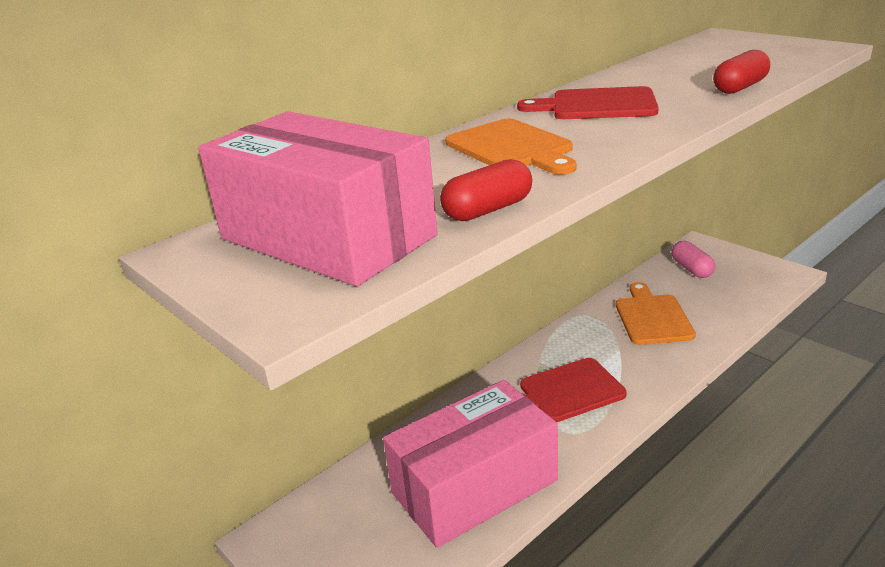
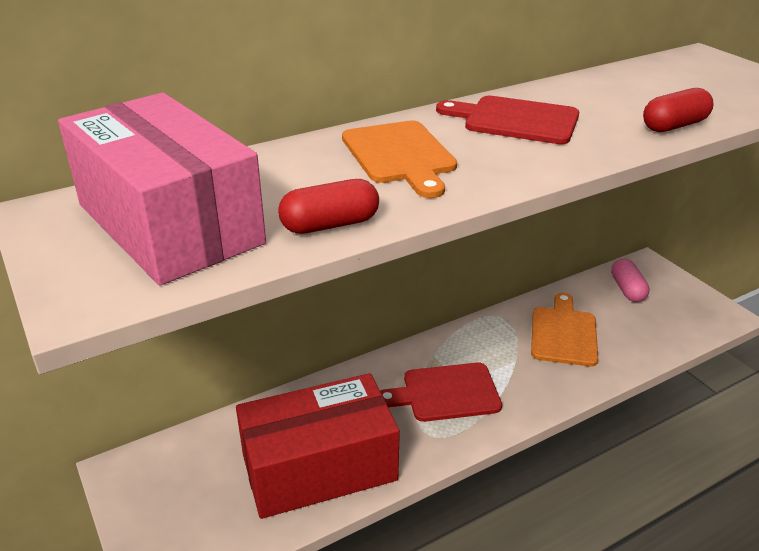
camera: 10 degrees right, 5 degrees up
pink box [383,380,558,548] -> red box [236,373,400,519]

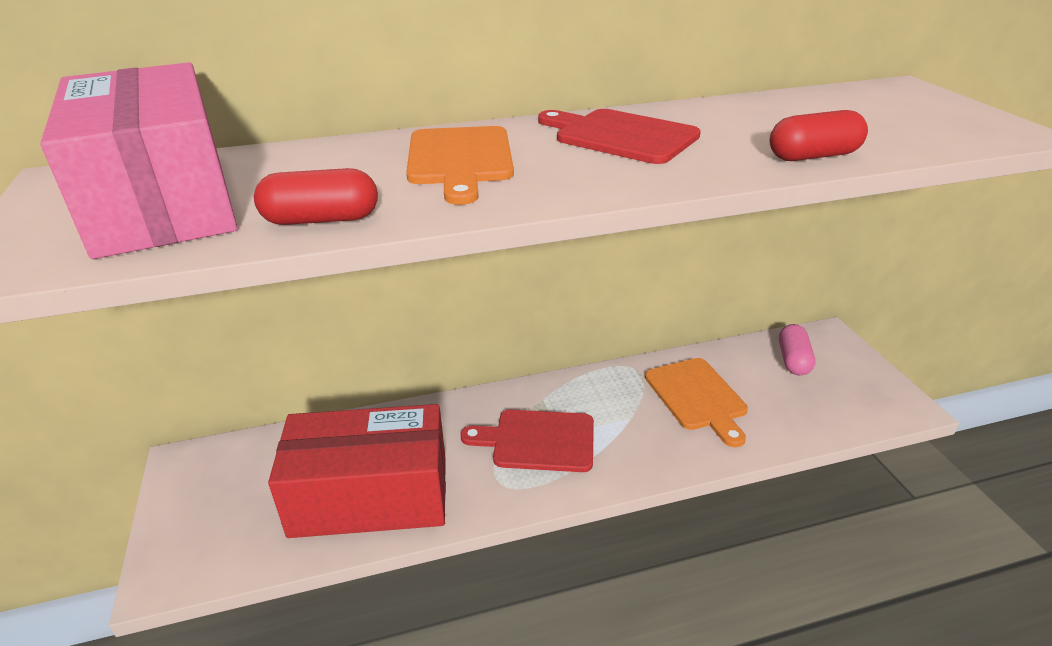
camera: 15 degrees right, 0 degrees up
orange cutting board [531,293,598,366] -> orange cutting board turned 135 degrees clockwise [645,358,748,447]

